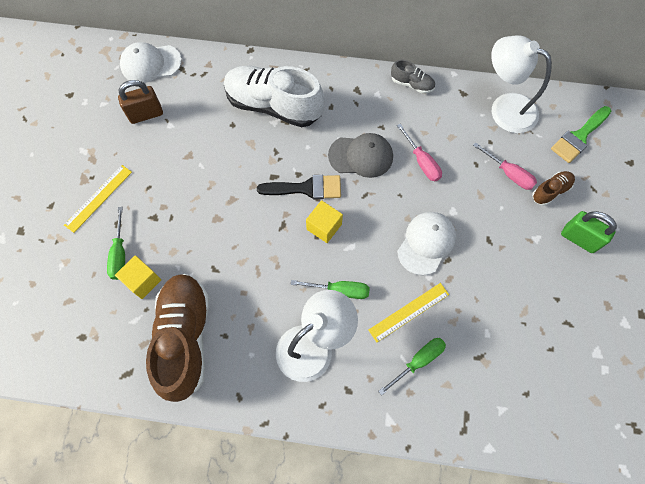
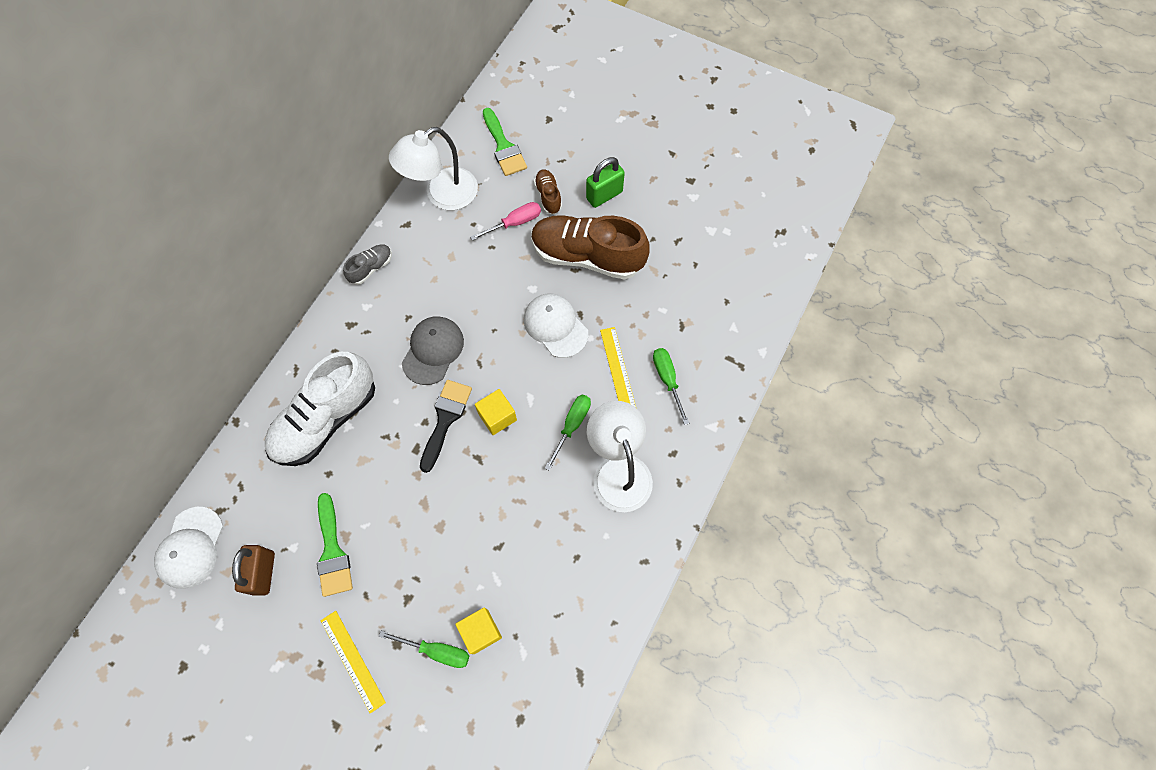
camera: 70 degrees left, 0 degrees up
brown shoe [146,274,210,402] -> brown shoe moved to [531,215,650,280]
pink screwdriver [397,124,442,181] -> none
none -> green brush [317,493,353,597]

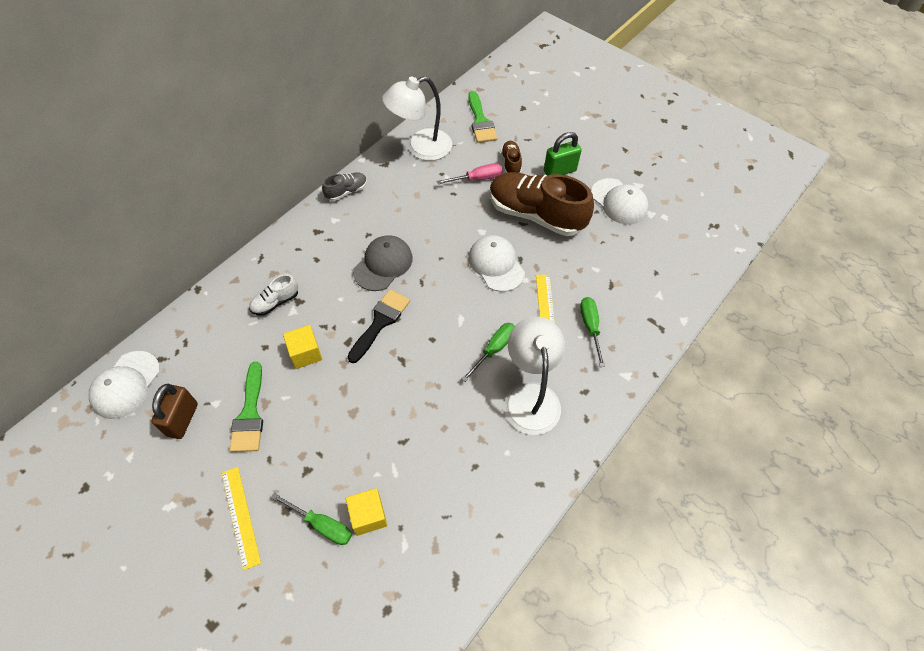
camera: 10 degrees right, 10 degrees down
white shoe [265,352,375,466] -> white shoe [249,274,298,316], size x0.45
yellow cube [475,389,517,435] -> yellow cube moved to [283,325,322,369]
none -> white cap [591,178,649,224]

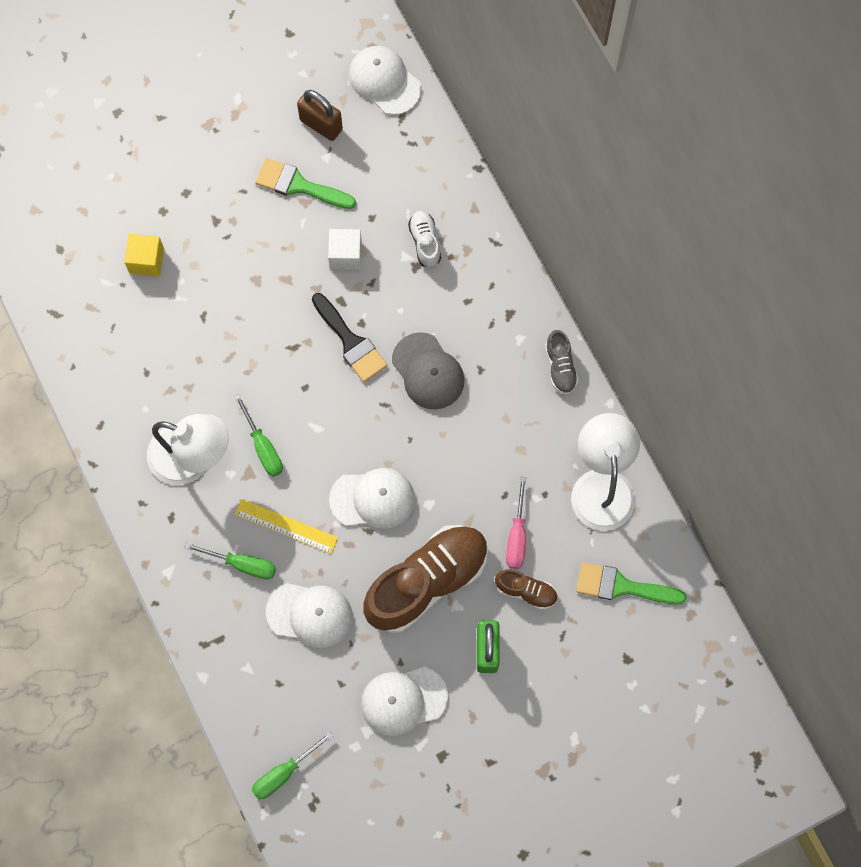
camera: 115 degrees right, 15 degrees up
yellow ruler [222,467,261,570] -> none
green screwdriver [271,493,352,545] -> green screwdriver moved to [251,731,333,800]
yellow cube [283,325,322,369] -> white cube [328,229,362,270]
none -> white cap [266,583,352,648]

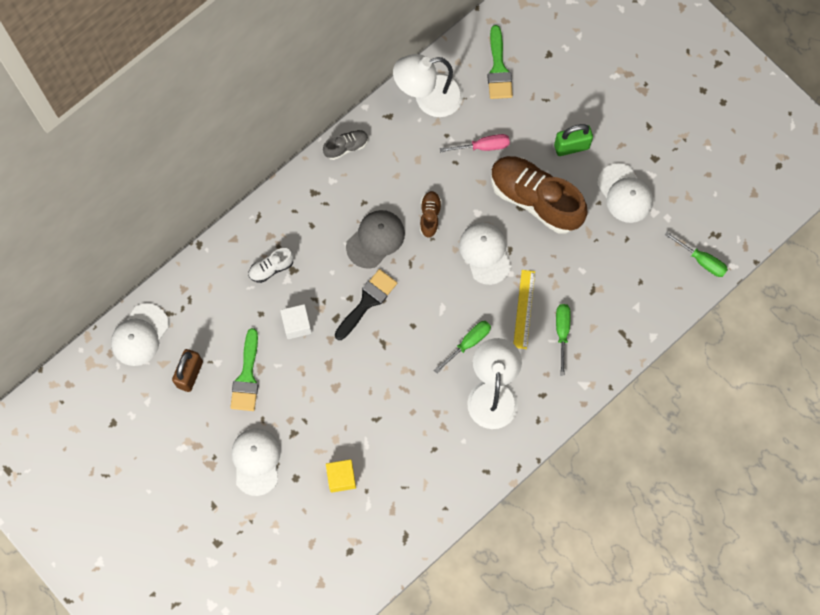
camera: 105 degrees left, 0 degrees up
white cap [266,583,352,648] -> white cap moved to [231,428,281,496]
brown shoe [495,570,557,610] -> brown shoe moved to [420,191,442,238]

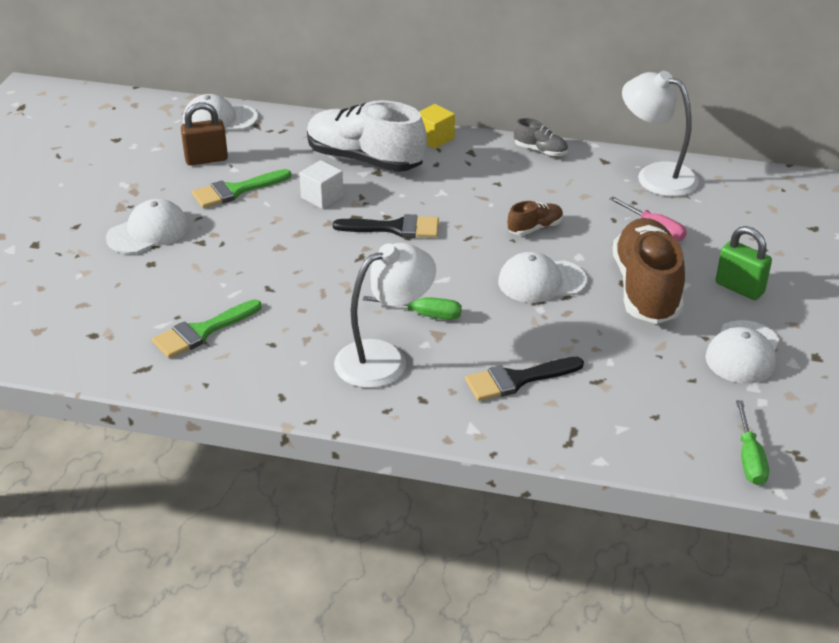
camera: 55 degrees right, 35 degrees down
white shoe [248,248,294,283] -> white shoe [307,100,427,172], size x2.22
yellow cube [326,459,356,493] -> yellow cube moved to [419,104,455,149]
grey cap [346,210,405,269] -> none
white cap [459,222,511,285] -> white cap turned 135 degrees counterclockwise [498,252,587,303]
green brush [487,25,513,99] -> green brush moved to [152,299,262,358]
yellow ruler [513,270,535,349] -> none
green screwdriver [556,304,571,376] -> black brush [465,357,584,401]

